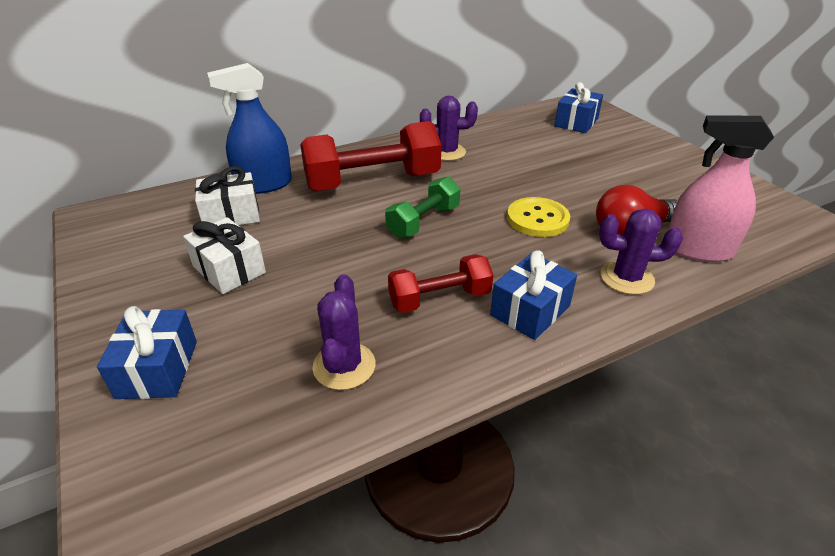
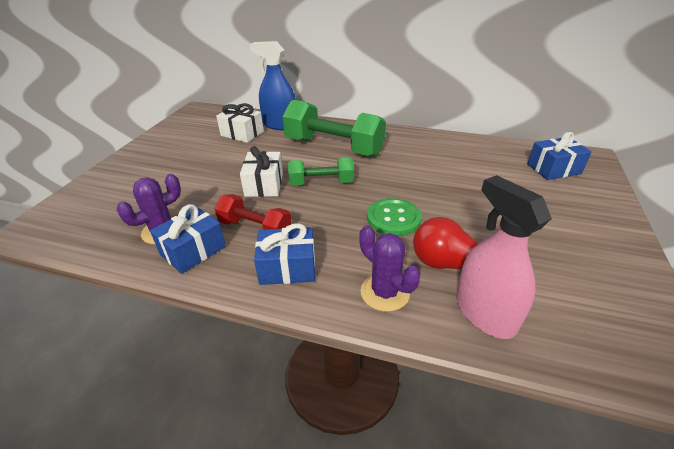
camera: 45 degrees right, 0 degrees up
blue gift [97,306,197,399] -> blue gift moved to [150,204,226,274]
white gift [183,217,266,294] -> white gift moved to [240,146,283,197]
red dumbbell [300,121,441,191] -> green dumbbell [282,100,386,157]
purple cactus [420,96,478,161] -> none
yellow button [507,197,570,237] -> green button [367,198,422,236]

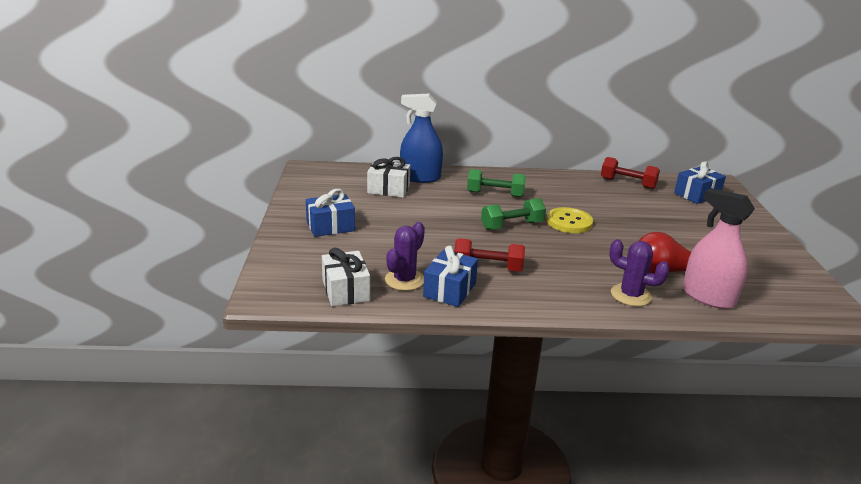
camera: 20 degrees left, 10 degrees down
white gift [240,146,283,197] -> white gift moved to [322,248,370,306]
blue gift [254,223,315,285] -> blue gift moved to [306,189,355,237]
green dumbbell [282,100,386,157] -> green dumbbell [467,169,526,197], size x0.57
green button [367,198,422,236] -> none
none -> yellow button [547,207,593,233]
none -> red dumbbell [601,157,660,189]

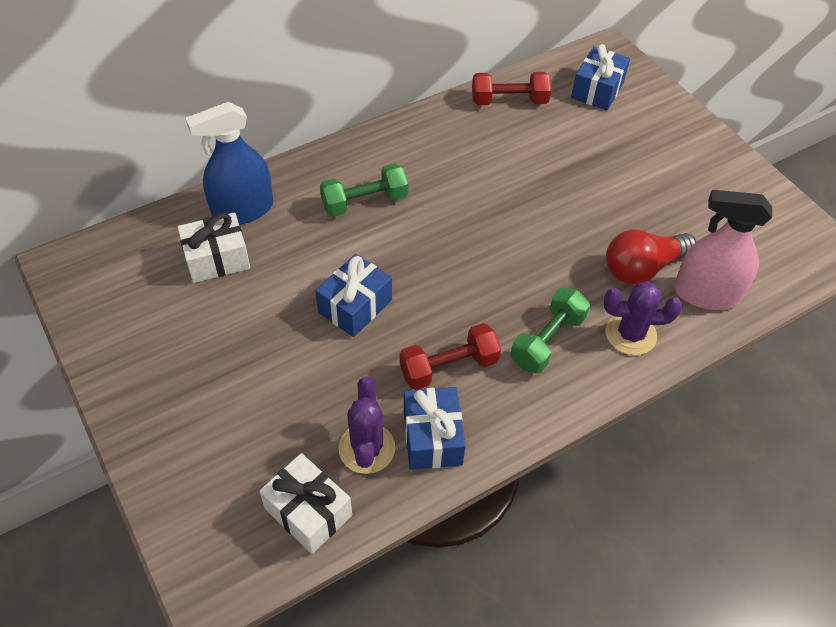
camera: 30 degrees left, 25 degrees up
blue gift [306,189,355,237] -> blue gift moved to [315,254,392,337]
green dumbbell [481,198,546,230] -> green dumbbell moved to [511,288,590,373]
yellow button [547,207,593,233] -> none

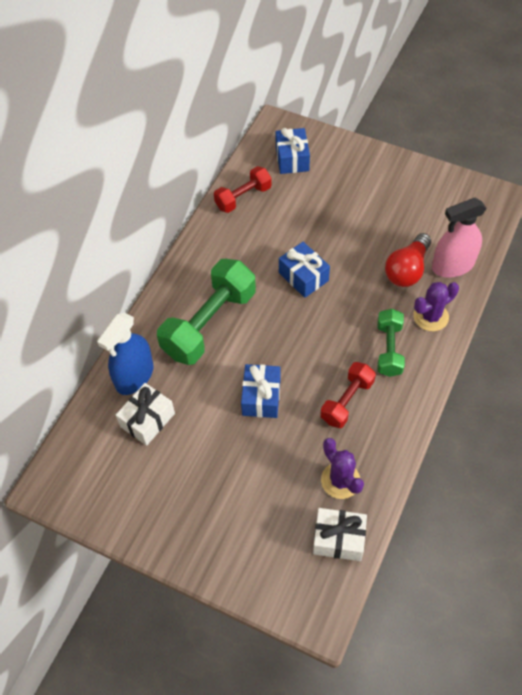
camera: 30 degrees left, 5 degrees up
green dumbbell [320,163,408,217] -> green dumbbell [157,259,256,365], size x1.75
blue gift [404,387,466,470] -> blue gift moved to [279,242,330,298]

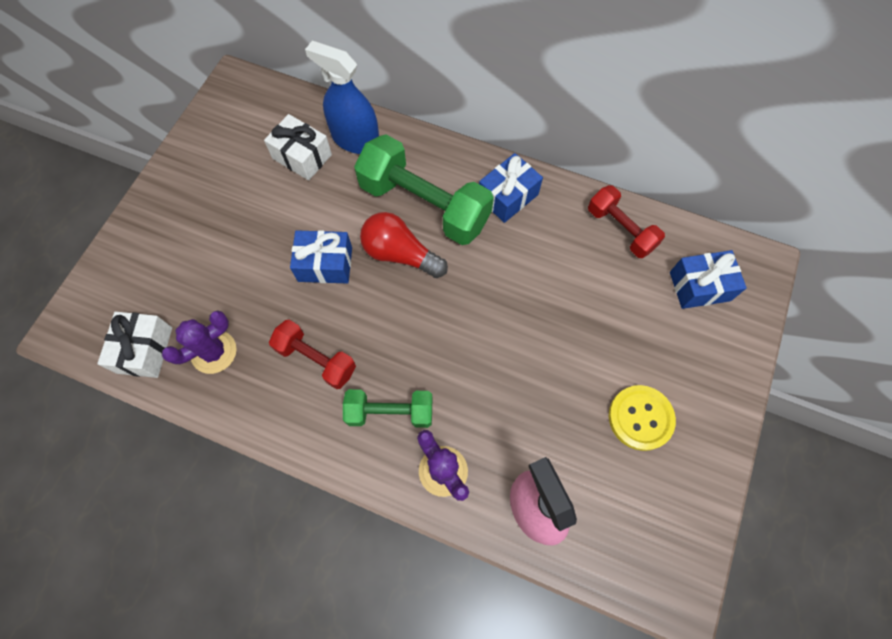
camera: 85 degrees right, 10 degrees up
blue gift [279,242,330,298] -> blue gift moved to [479,153,543,223]
red light bulb [385,233,431,287] -> red light bulb moved to [360,212,448,278]
none -> yellow button [609,385,676,451]

